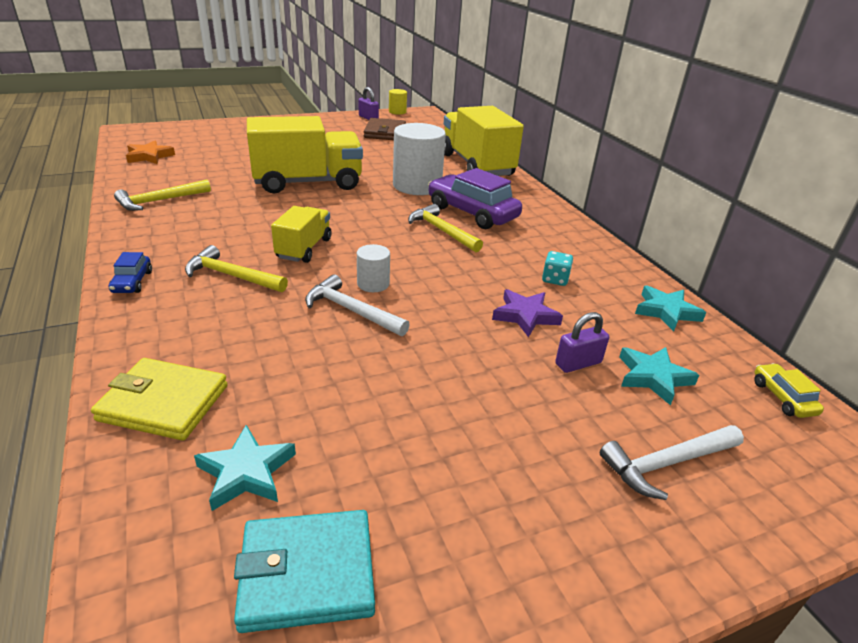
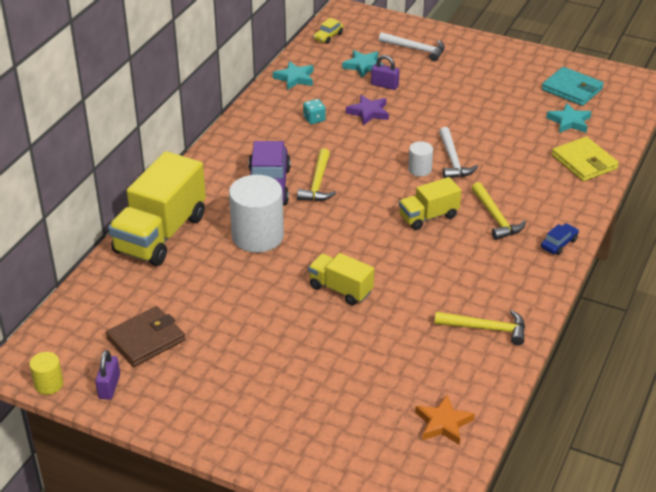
camera: 130 degrees left, 5 degrees up
yellow truck [247,116,363,194] -> yellow truck [308,253,374,305], size x0.54

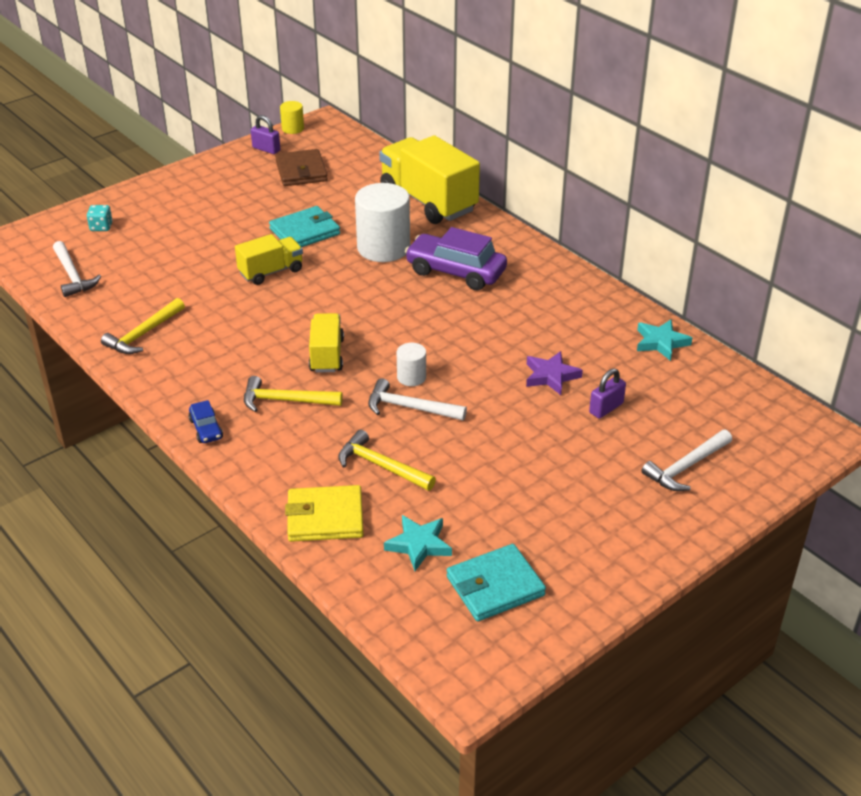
camera: 115 degrees right, 0 degrees up
yellow hammer [297,148,336,201] -> yellow hammer moved to [338,430,436,491]
turquoise dice [303,99,326,124] -> turquoise dice moved to [87,205,113,231]
yellow car [313,18,344,44] -> none
turquoise star [342,50,384,78] -> none
orange star [415,395,475,445] -> white hammer [53,241,101,297]
none -> turquoise wallet [269,206,340,247]

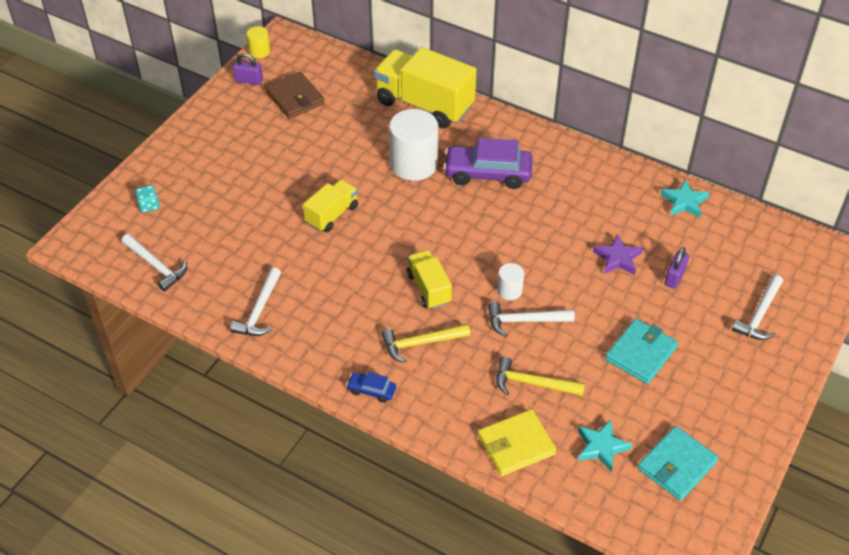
camera: 20 degrees left, 10 degrees up
yellow hammer [101,298,185,354] -> white hammer [230,267,281,336]
blue car [189,400,223,443] -> blue car turned 150 degrees clockwise [346,372,396,403]
turquoise wallet [269,206,340,247] -> turquoise wallet moved to [605,318,678,384]

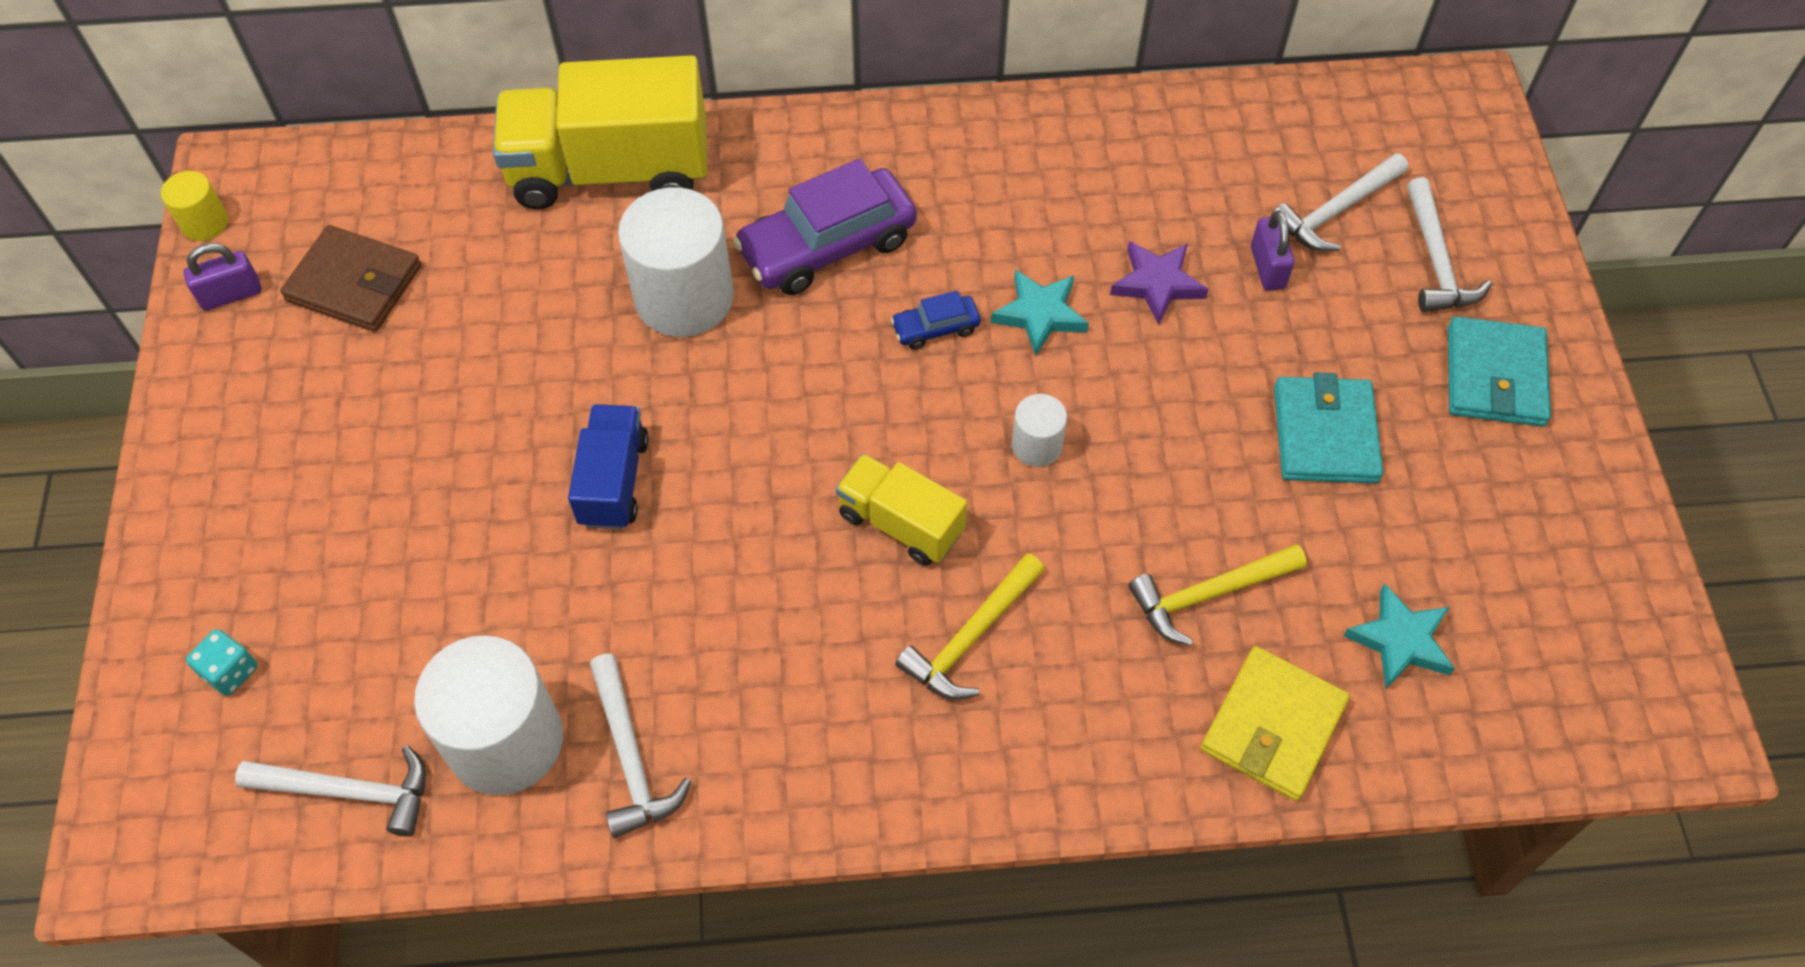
camera: 35 degrees left, 10 degrees up
yellow truck [303,179,358,232] -> blue truck [568,404,649,530]
blue car [346,372,396,403] -> blue car moved to [891,291,981,350]
white hammer [488,302,575,337] -> white hammer moved to [1271,153,1408,252]
turquoise wallet [638,426,719,501] -> turquoise wallet moved to [1448,317,1551,427]
turquoise star [661,180,709,218] -> turquoise star moved to [991,270,1089,356]
none -> white cylinder [414,635,563,795]

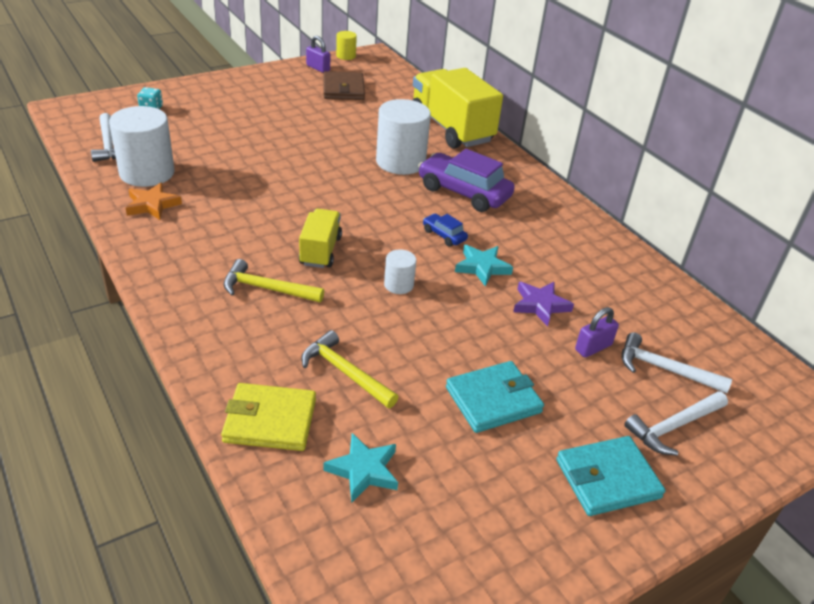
camera: 60 degrees right, 20 degrees down
blue truck [568,404,649,530] -> none
white hammer [590,654,691,838] -> orange star [126,182,182,220]

